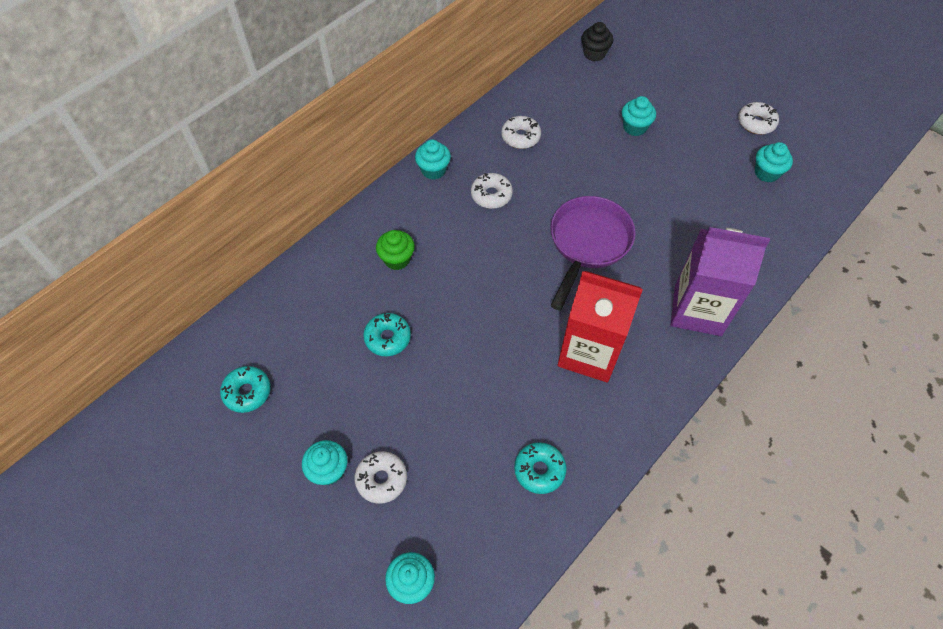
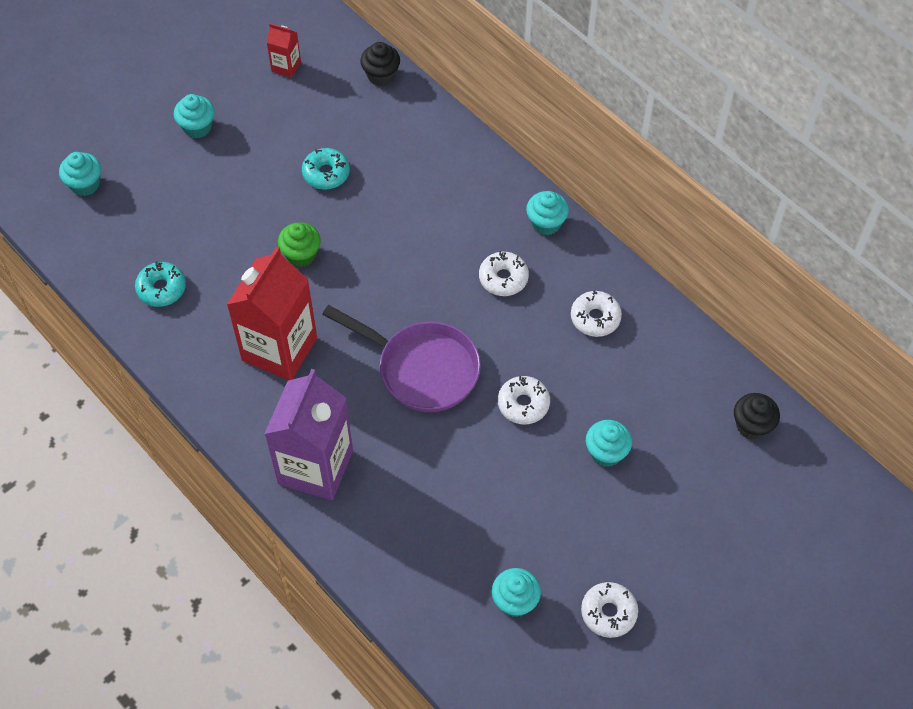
camera: 95 degrees right, 0 degrees up
turquoise donut [220,366,271,413] -> red carton [266,23,301,78]
white donut [355,451,407,504] -> white donut moved to [498,376,550,424]
green cupcake [376,230,415,270] -> green cupcake moved to [278,222,321,267]
none -> black cupcake [360,42,400,86]

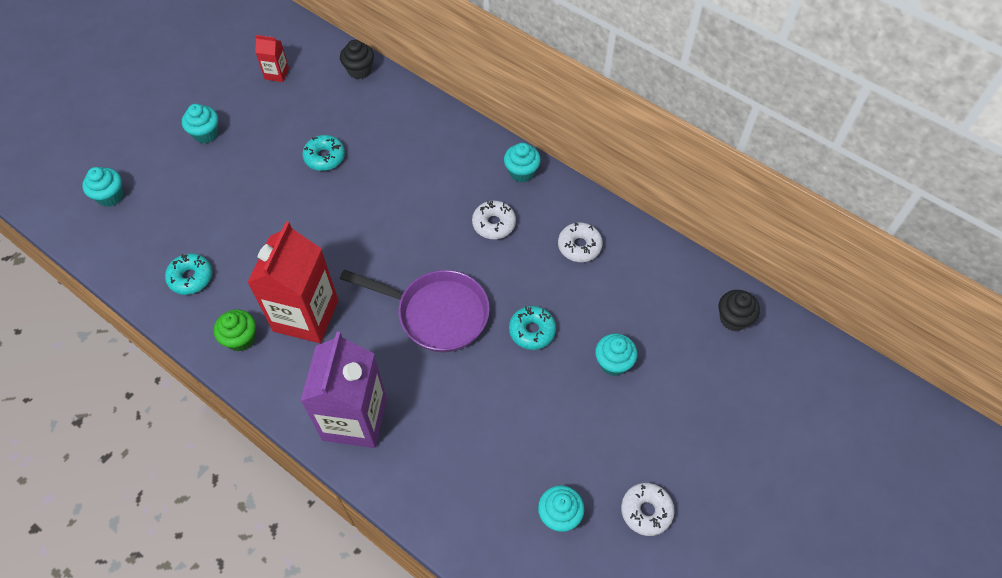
camera: 10 degrees left, 0 degrees up
green cupcake [278,222,321,267] -> green cupcake moved to [214,309,256,352]
white donut [498,376,550,424] -> turquoise donut [509,306,556,350]

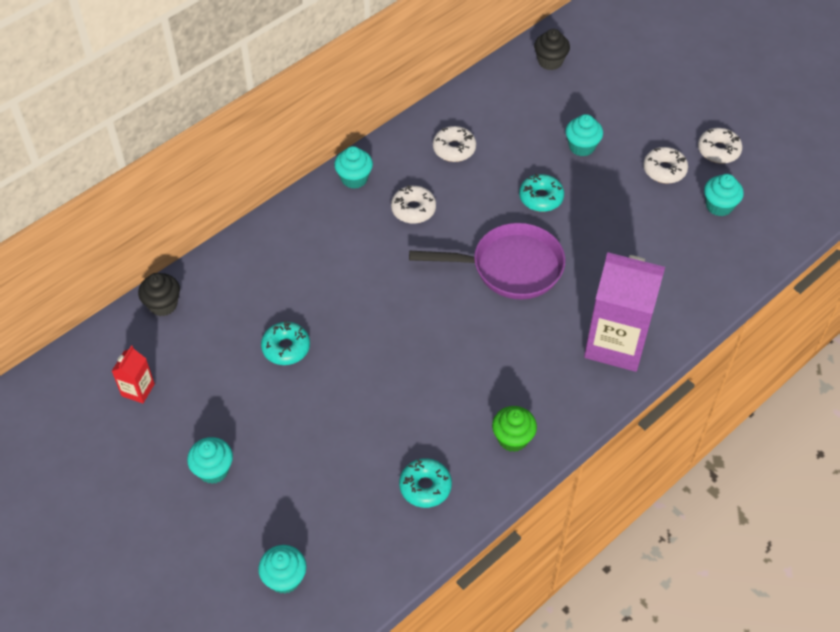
camera: 80 degrees left, 5 degrees down
red carton [247,221,338,343] -> none
purple pan [340,270,490,352] -> purple pan turned 60 degrees clockwise [409,223,565,300]
none -> white donut [643,147,688,183]

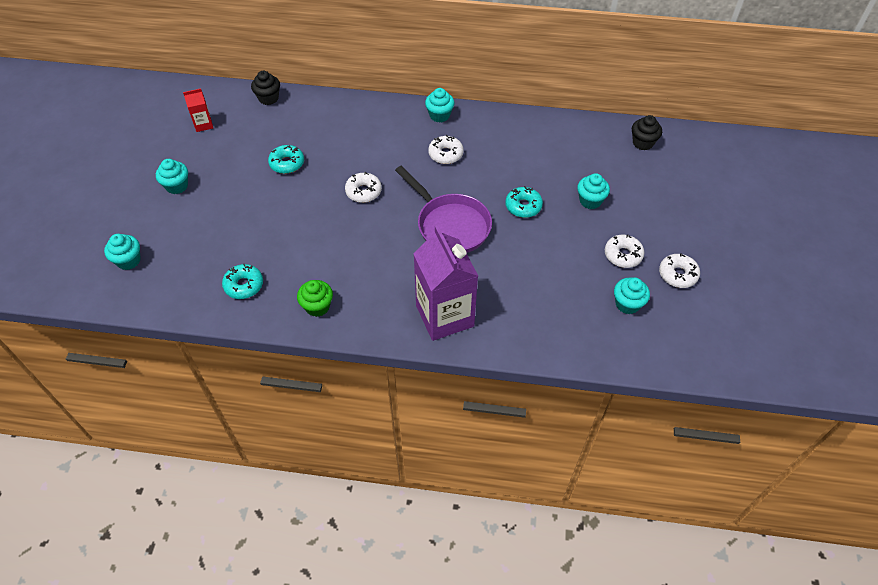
camera: 50 degrees right, 0 degrees up
white donut [433,126,476,162] -> white donut moved to [345,172,382,203]

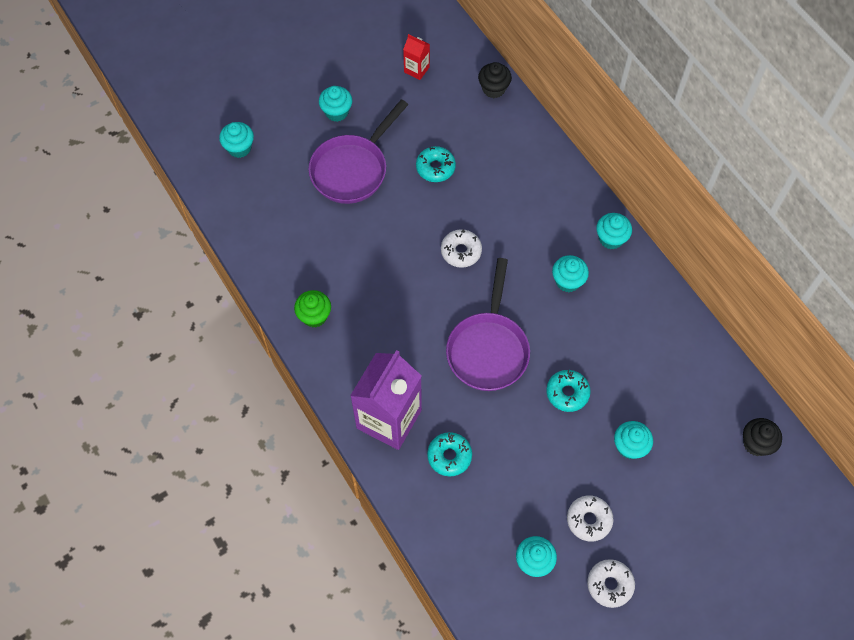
camera: 50 degrees right, 10 degrees up
turquoise donut [222,264,263,299] -> turquoise donut moved to [427,432,472,476]
white donut [428,135,464,164] -> turquoise cupcake [552,255,589,292]
none -> purple pan [308,99,408,204]

